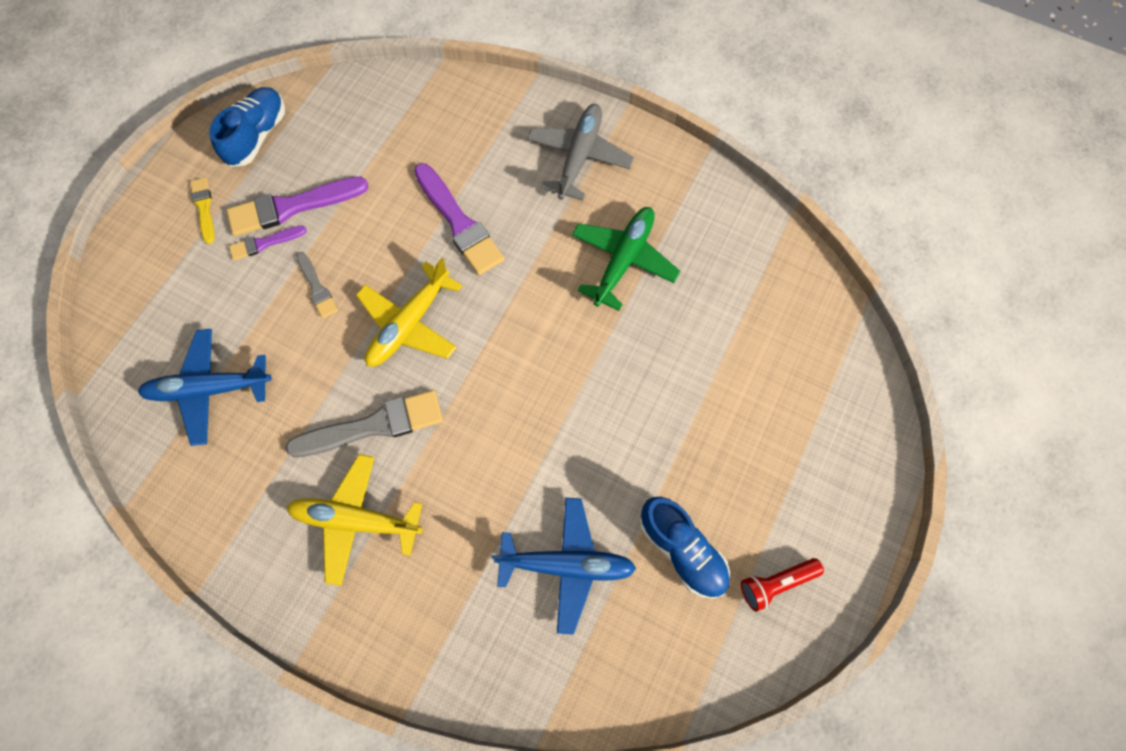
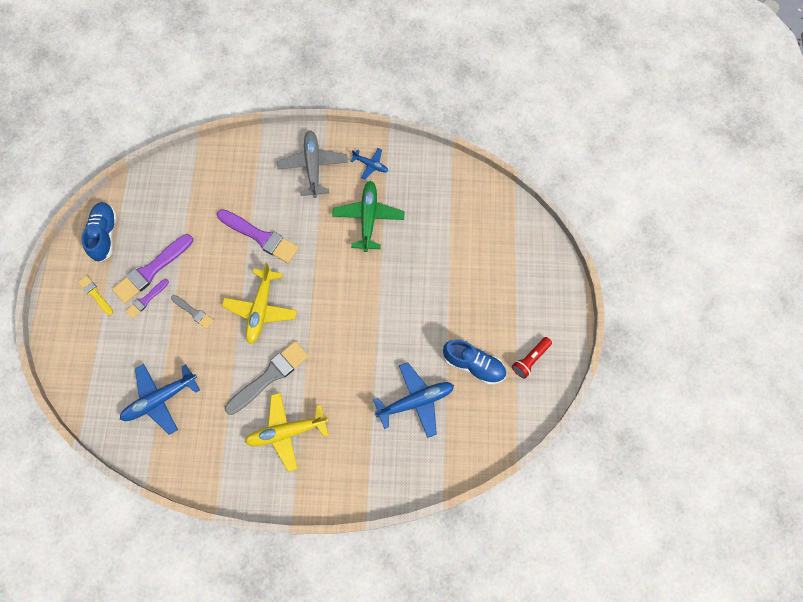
camera: 25 degrees left, 0 degrees up
none -> blue plane [351,148,388,180]

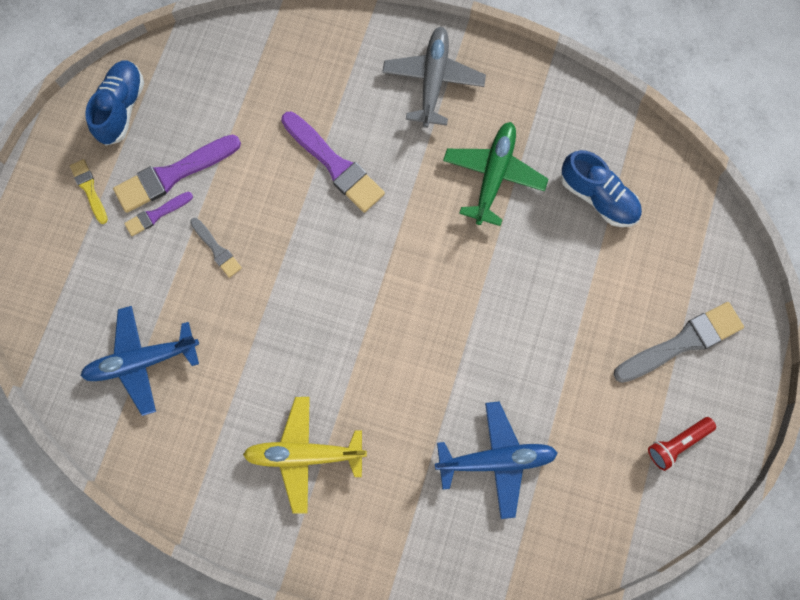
camera: 15 degrees right, 5 degrees up
yellow plane [222,262,297,344] -> none
grey brush [225,341,309,415] -> grey brush moved to [613,302,744,383]
blue plane [351,148,388,180] -> none
blue shoe [443,340,506,385] -> blue shoe moved to [561,150,642,227]

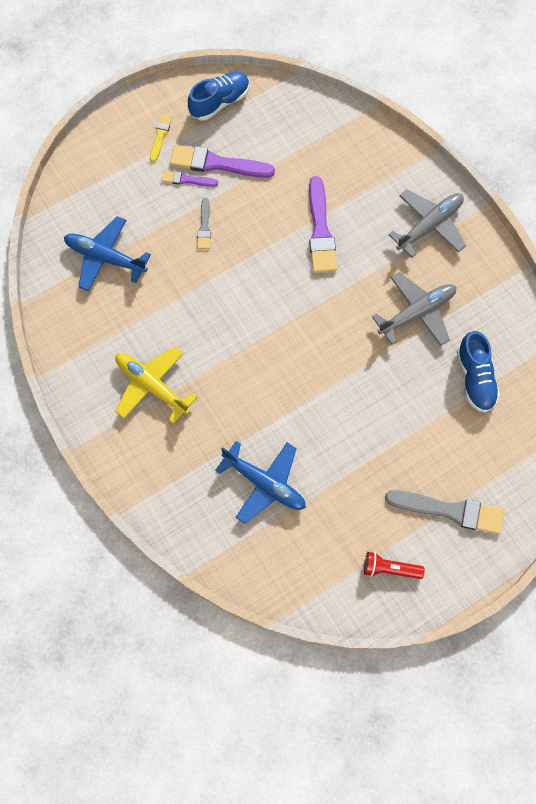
camera: 40 degrees right, 5 degrees down
green plane [443,122,548,226] -> grey plane [372,272,456,346]

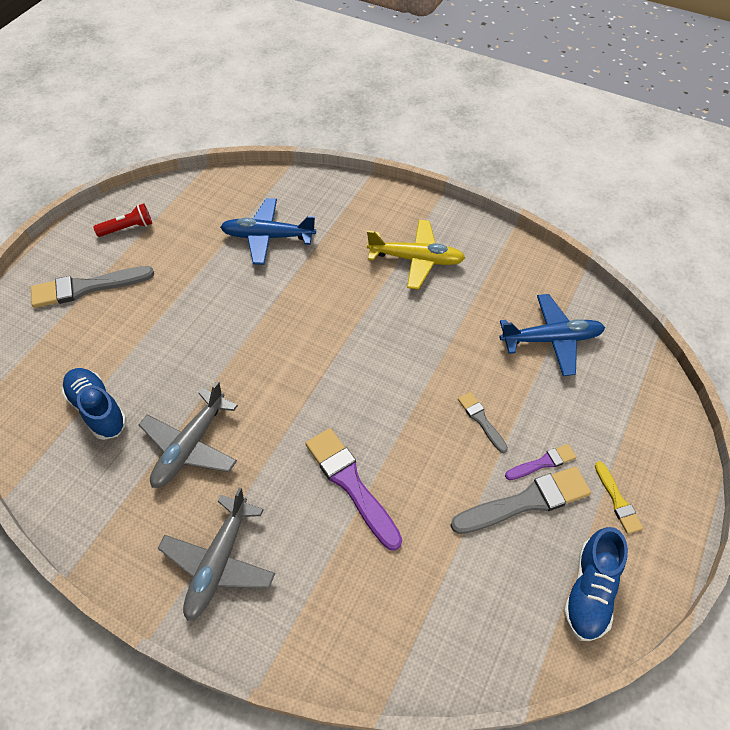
camera: 150 degrees right, 15 degrees down
purple brush [170,145,275,178] -> grey brush [450,466,591,534]

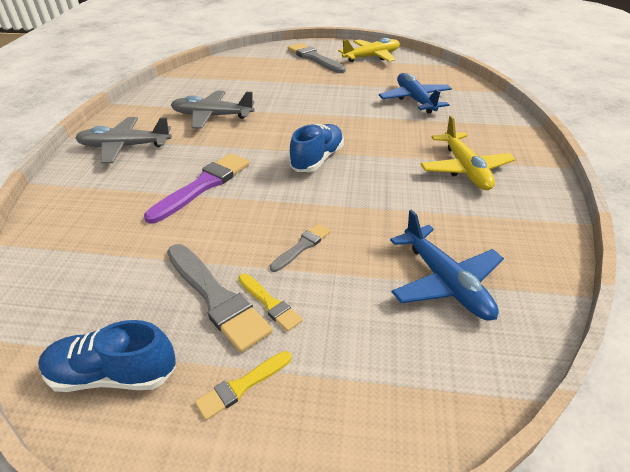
camera: 70 degrees right, 15 degrees down
blue shoe [62,368,127,440] -> blue shoe moved to [289,124,344,172]
red flashlight [93,203,152,237] -> yellow plane [338,38,400,62]
purple brush [505,444,576,480] -> yellow brush [238,274,303,332]

